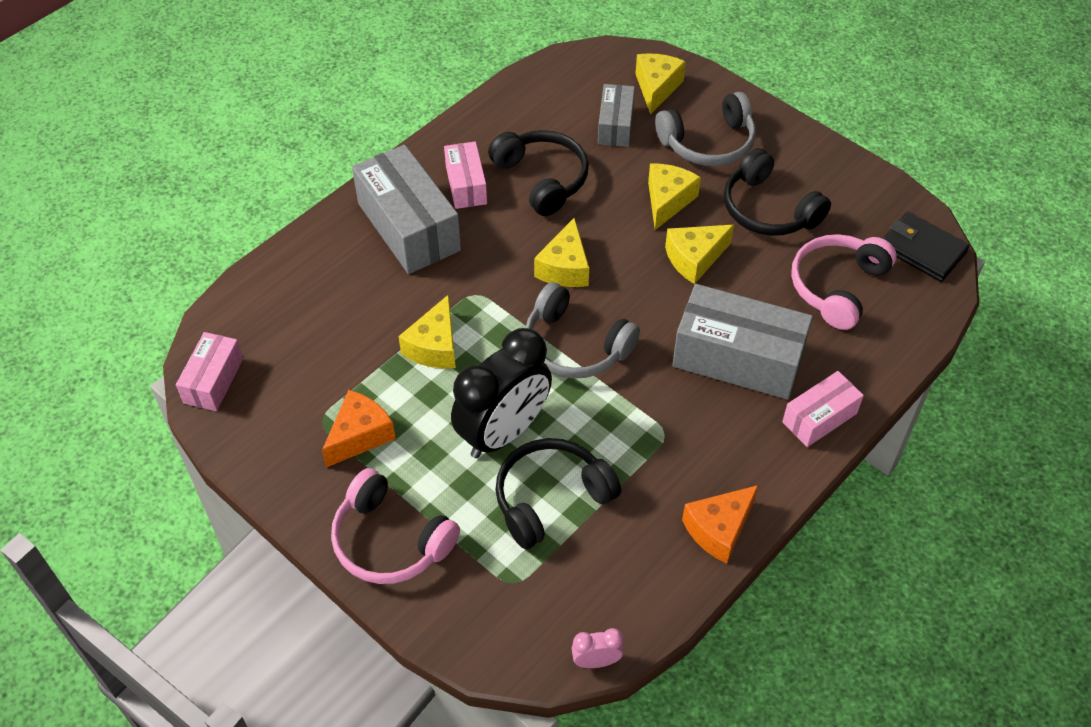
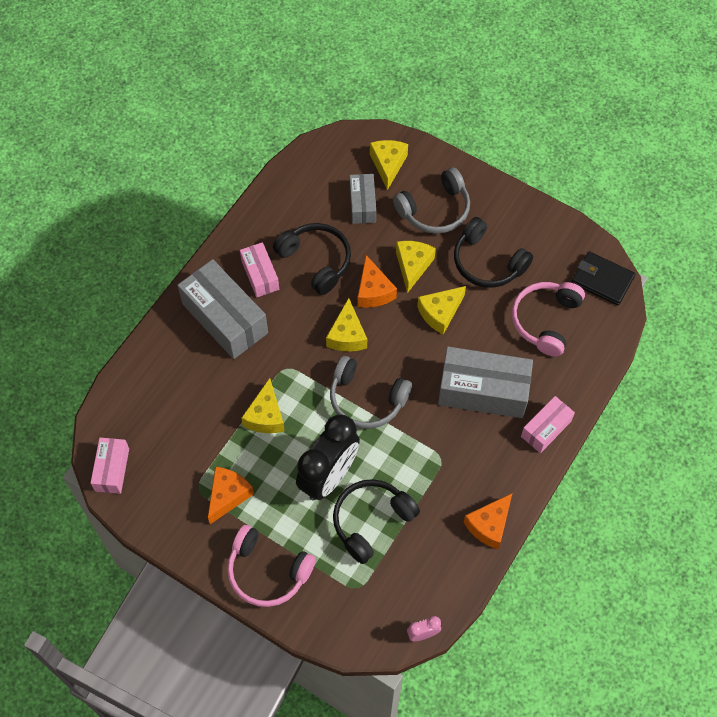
camera: 10 degrees left, 10 degrees up
none -> orange cheese [358,255,397,308]

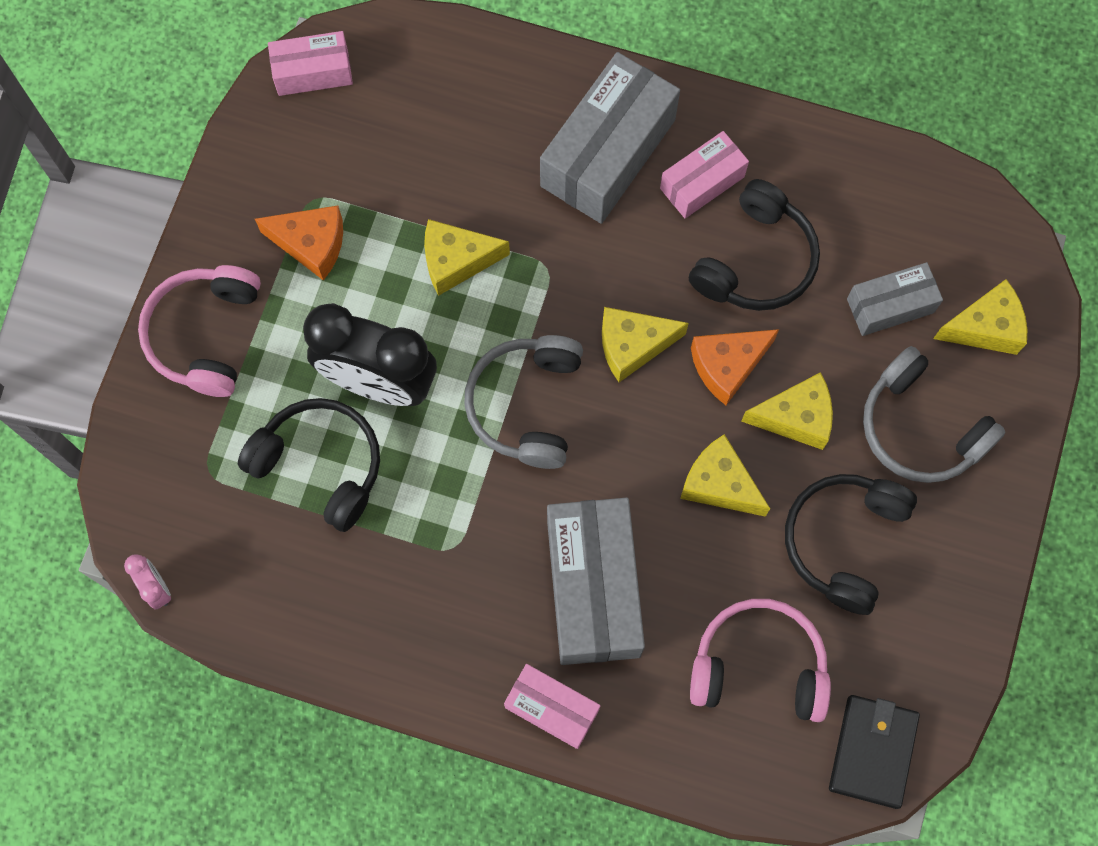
camera: 75 degrees right, 10 degrees up
orange cheese [463,493,512,549] -> none

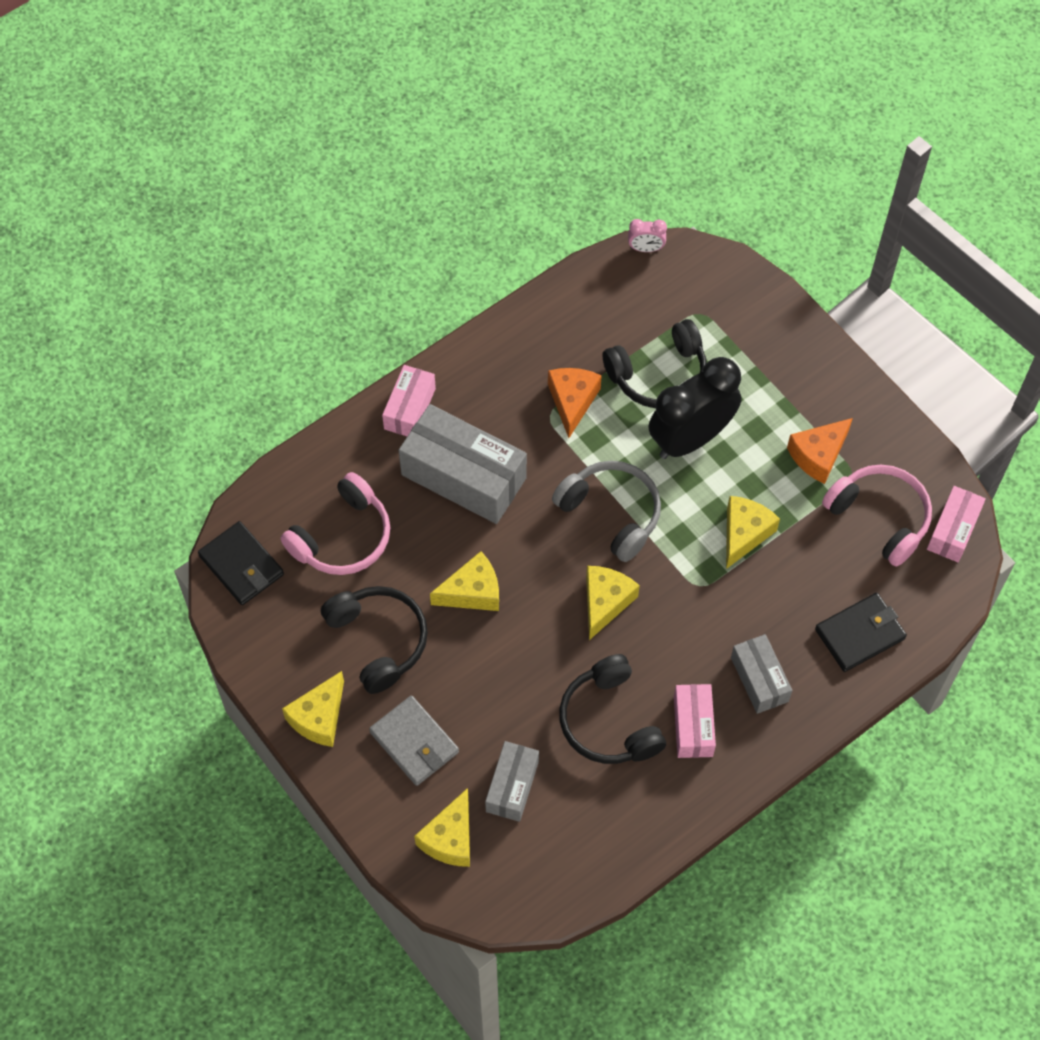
camera: 125 degrees right, 10 degrees down
pink headphones [138,265,261,397] -> pink headphones moved to [822,465,932,567]
pink box [504,664,600,749] -> pink box turned 45 degrees counterclockwise [382,365,436,436]
grey box [540,52,680,224] -> grey box [731,634,792,714], size x0.56
orange cheese [691,329,779,405] -> orange cheese moved to [548,368,602,438]
yellow cheese [741,372,833,450] -> yellow cheese moved to [282,671,344,747]
grey headphones [863,346,1005,483] -> grey wallet [369,696,459,786]
none -> black wallet [815,593,907,672]

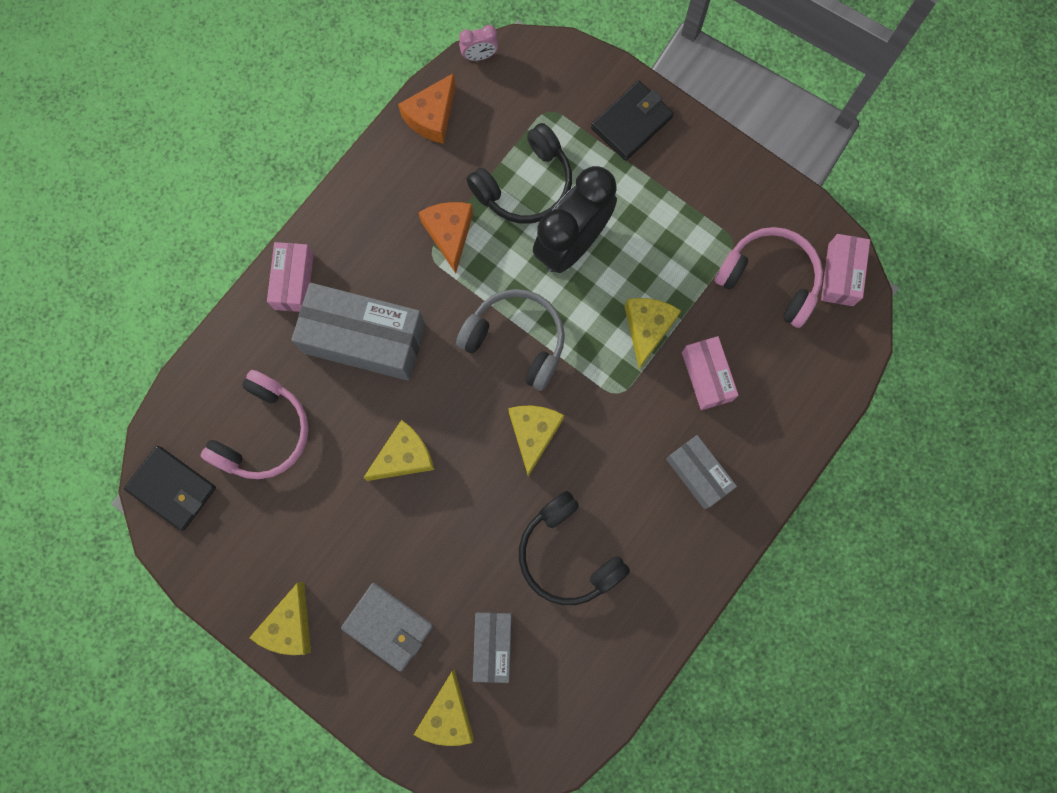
camera: 15 degrees left, 15 degrees up
black headphones [321,586,428,694] -> none
pink box [674,684,716,758] -> pink box moved to [682,336,738,410]
orange cheese [787,418,853,484] -> orange cheese moved to [398,73,456,144]
black wallet [815,593,907,672] -> black wallet moved to [591,81,674,161]

